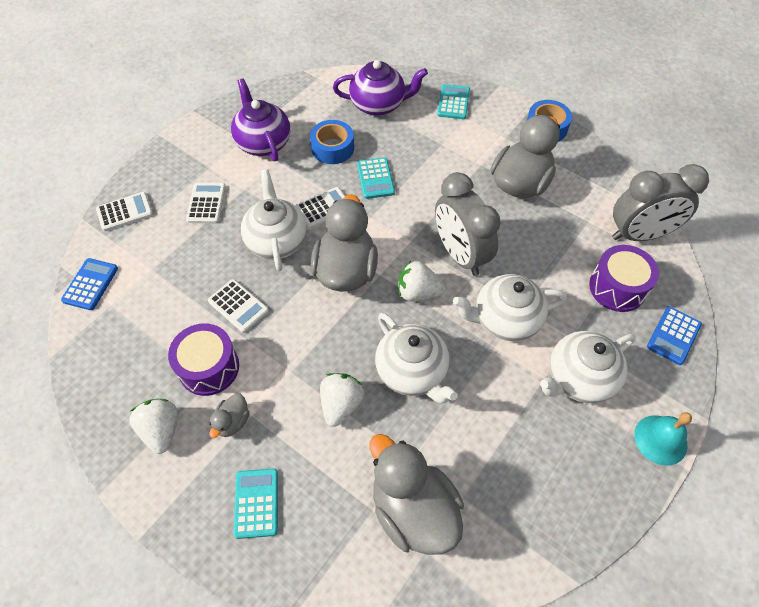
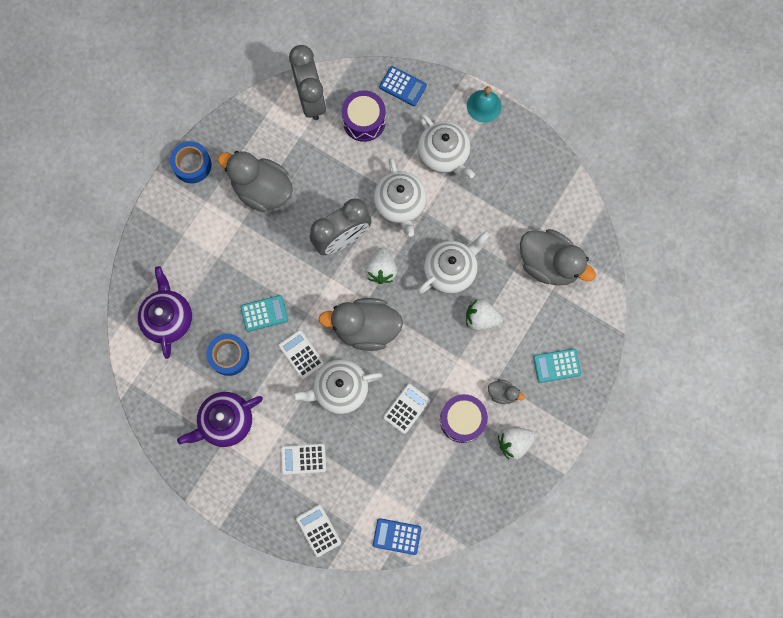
camera: 95 degrees left, 20 degrees up
grey duck [369,434,464,555] -> grey duck turned 105 degrees counterclockwise [520,229,596,285]
turquoise calculator [437,84,470,119] -> none

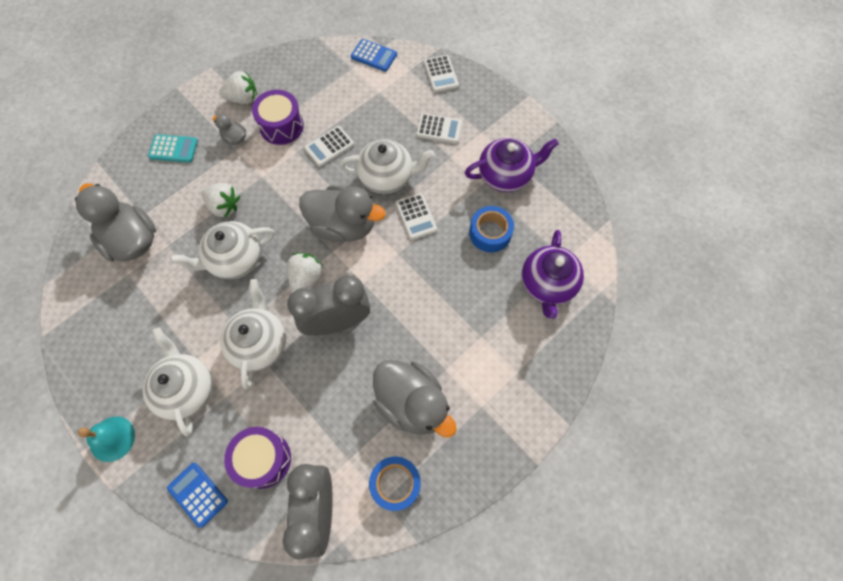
camera: 165 degrees left, 10 degrees down
blue tape [170,141,212,183] -> blue tape moved to [369,456,421,511]
turquoise calculator [240,295,288,332] -> none

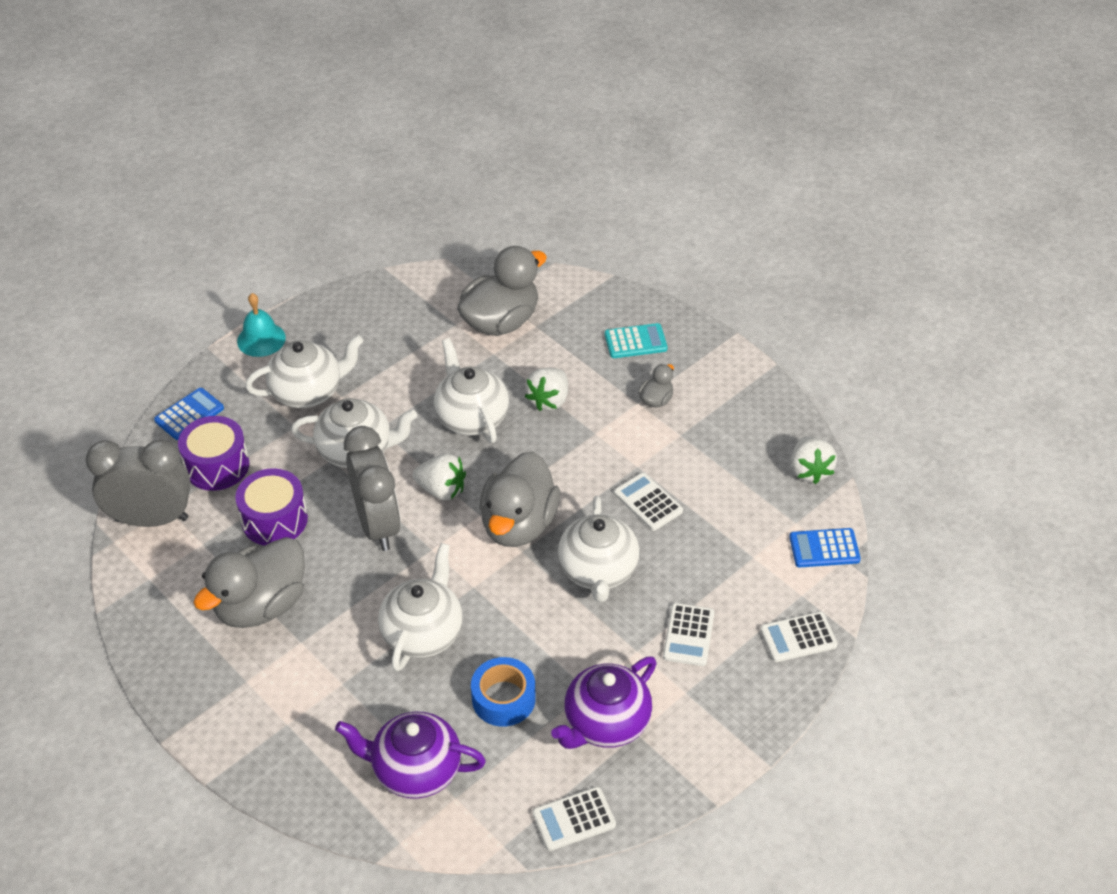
camera: 90 degrees right, 20 degrees down
turquoise calculator [148,134,198,163] -> turquoise calculator turned 105 degrees counterclockwise [605,323,668,358]
white strawberry [219,71,257,104] -> white strawberry moved to [791,436,837,484]
purple drum [252,90,304,145] -> purple drum moved to [235,468,308,546]
blue calculator [351,39,397,72] -> blue calculator turned 60 degrees clockwise [789,528,861,567]
blue tape [369,456,421,511] -> none
white calculator [395,193,437,240] -> white calculator moved to [532,787,616,851]
purple teapot [465,138,559,192] -> purple teapot turned 60 degrees clockwise [551,657,657,749]
none -> white teapot [378,543,463,671]

